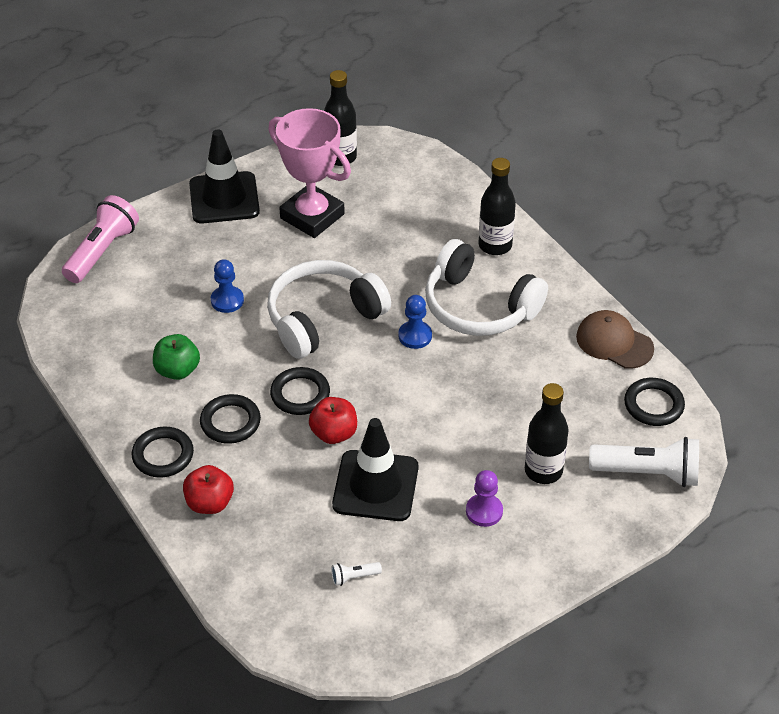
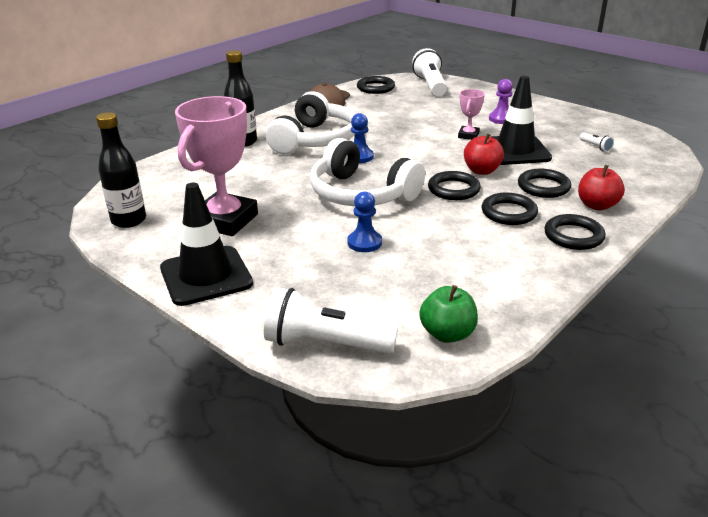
camera: 105 degrees left, 15 degrees down
pink flashlight [62,195,139,283] -> white flashlight [264,287,398,354]
green apple [153,334,200,380] -> green apple moved to [419,285,478,343]
black bottle [525,383,569,484] -> none
none -> pink trophy [458,89,485,140]
none -> black ring [518,168,571,198]

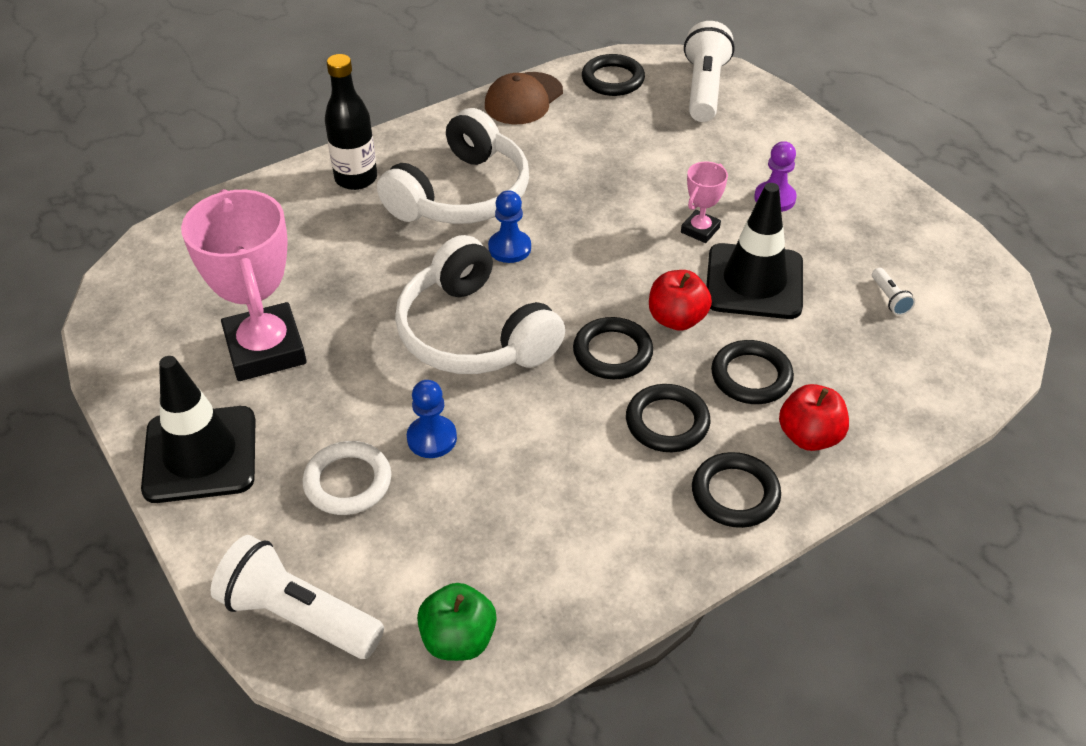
camera: 15 degrees right, 15 degrees up
black bottle [96,112,146,228] -> none
pink trophy [175,96,258,236] -> pink trophy turned 60 degrees counterclockwise [181,189,307,381]
none -> white ring [303,441,391,515]

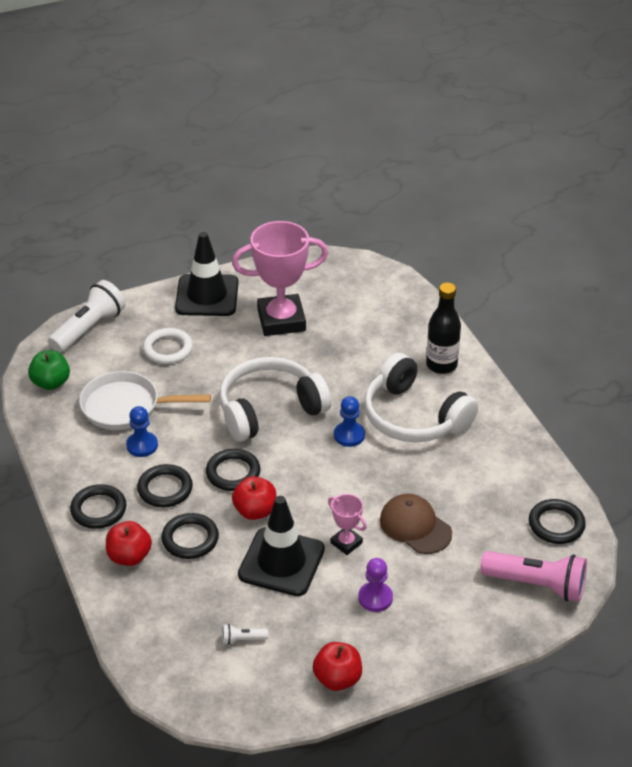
camera: 100 degrees right, 5 degrees down
blue pawn [407,380,457,458] -> blue pawn moved to [126,406,158,457]
brown cap [485,72,563,124] -> brown cap moved to [380,494,452,554]
white flashlight [684,21,735,122] -> pink flashlight [480,551,587,602]
none -> white pan [79,371,211,430]
none -> red apple [313,642,362,691]

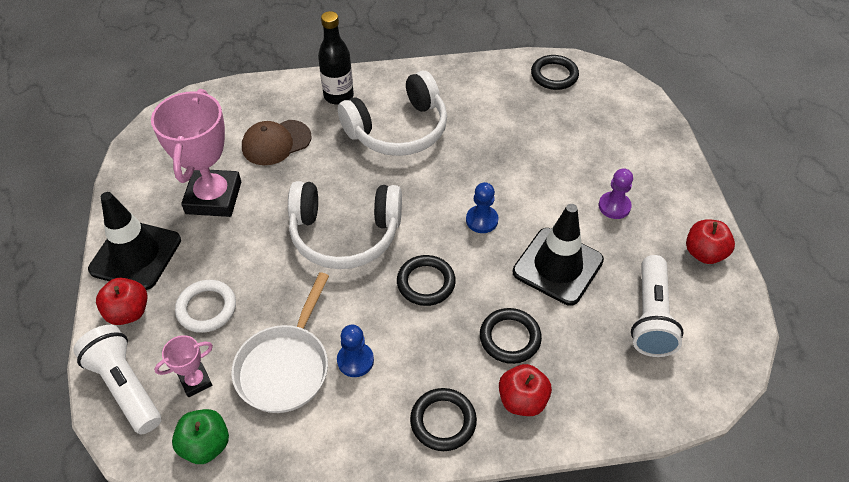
camera: 75 degrees left, 10 degrees up
black ring [137,464,193,507] -> none
white headphones [219,357,331,442] -> white headphones turned 75 degrees counterclockwise [288,181,402,269]
white flashlight [223,624,268,645] -> white flashlight [631,255,684,357], size x2.34
red apple [232,476,276,520] -> red apple moved to [96,277,147,325]
pink trophy [328,494,367,555] -> pink trophy moved to [154,335,213,397]
blue pawn [334,396,365,447] -> blue pawn moved to [466,182,498,233]
brown cap [380,494,452,554] -> brown cap moved to [242,120,311,165]
pink flashlight [480,551,587,602] -> none

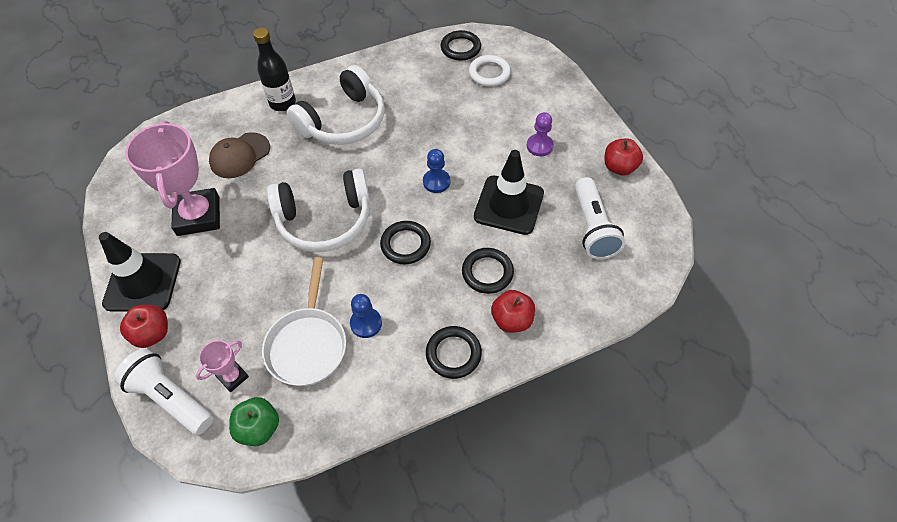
camera: 15 degrees left, 5 degrees up
white ring [175,280,236,333] -> white ring moved to [469,55,511,87]

